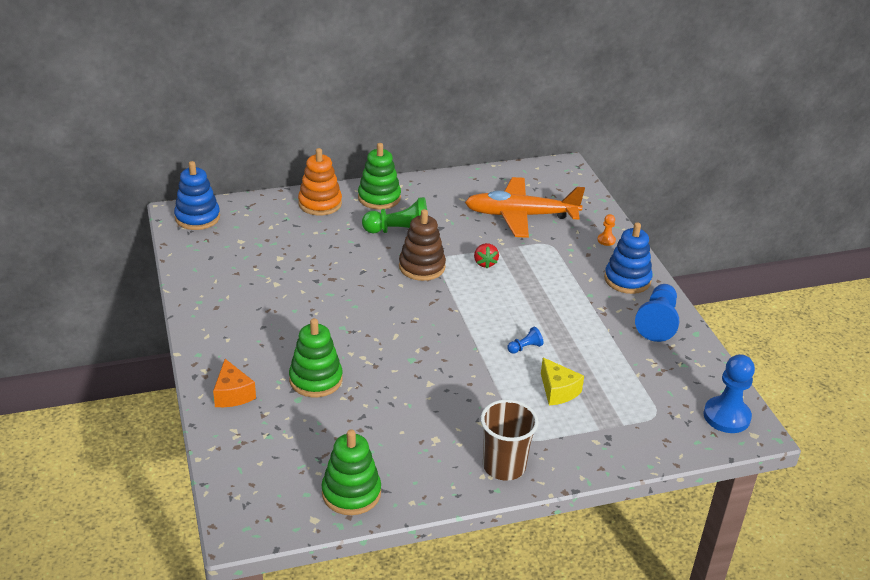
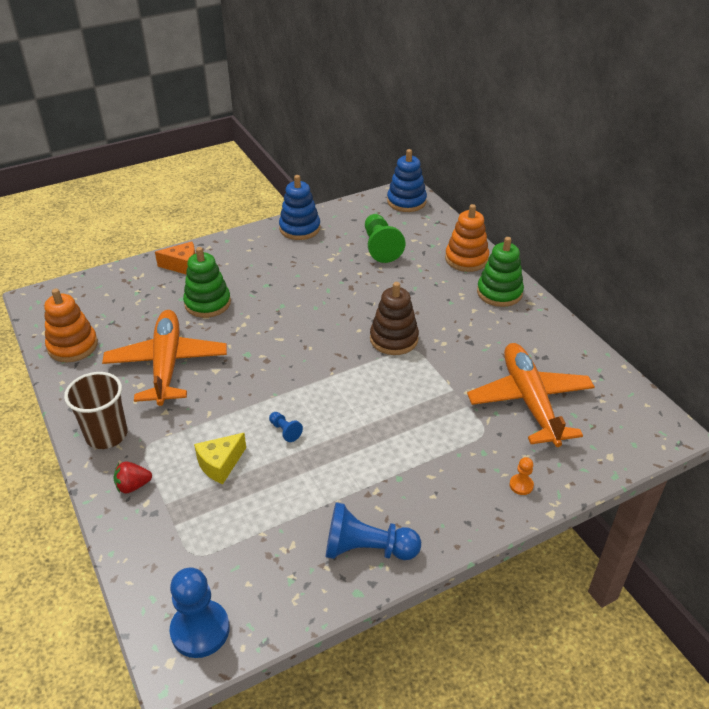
camera: 80 degrees right, 5 degrees up
orange cheese [213,359,256,407] -> orange cheese turned 150 degrees counterclockwise [155,241,195,275]
green stacking toy [322,430,381,515] -> orange stacking toy [44,289,98,362]
green pawn [362,197,427,233] -> green pawn moved to [365,214,405,263]
red strawberry [474,243,499,268] -> red strawberry moved to [114,462,152,494]
blue stacking toy [604,222,653,294] -> blue stacking toy moved to [279,175,321,240]
none -> orange plane [102,310,227,406]

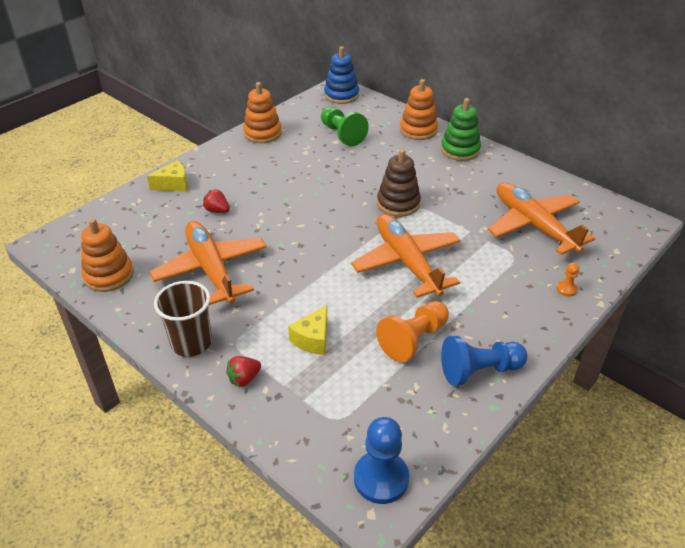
camera: 20 degrees left, 0 degrees up
orange cheese [155,241,195,275] -> yellow cheese [147,160,188,191]
green stacking toy [183,247,231,318] -> red strawberry [203,189,230,213]
blue pawn [269,412,303,442] -> none
blue stacking toy [279,175,321,240] -> orange stacking toy [243,82,282,143]
none -> orange plane [351,214,461,298]
none -> orange pawn [376,301,449,362]

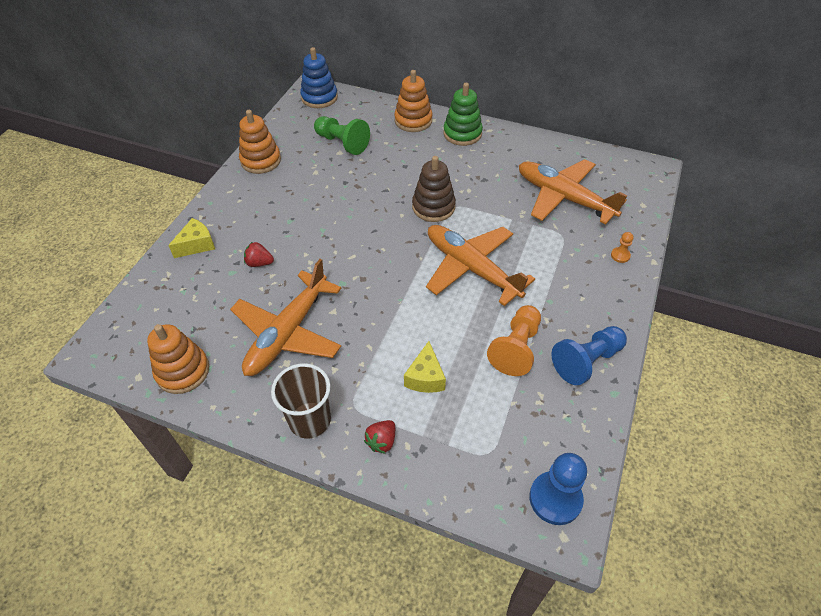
camera: 20 degrees left, 10 degrees up
orange plane [149,221,267,305] -> orange plane turned 105 degrees counterclockwise [230,259,342,376]

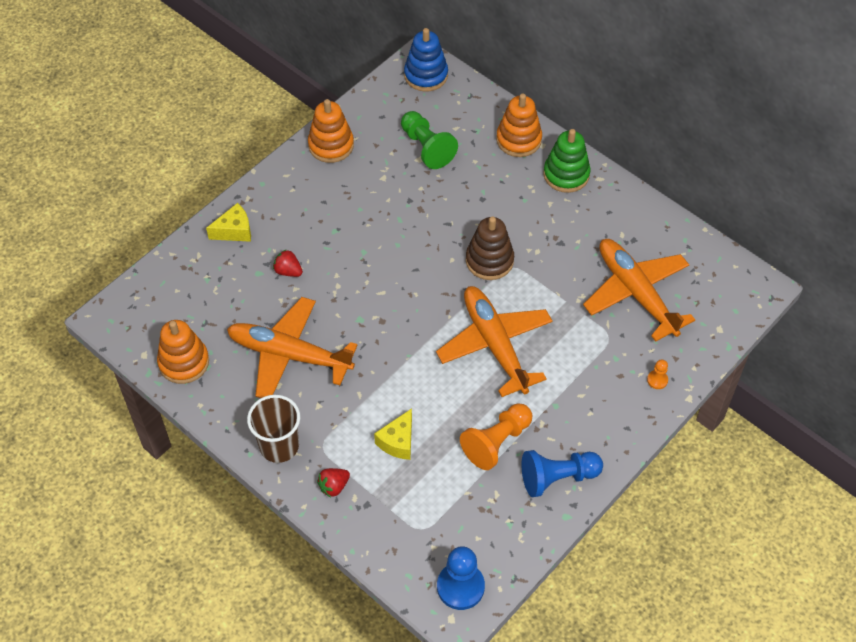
camera: 20 degrees right, 5 degrees up
orange plane [230,259,342,376] -> orange plane turned 60 degrees clockwise [227,297,358,398]

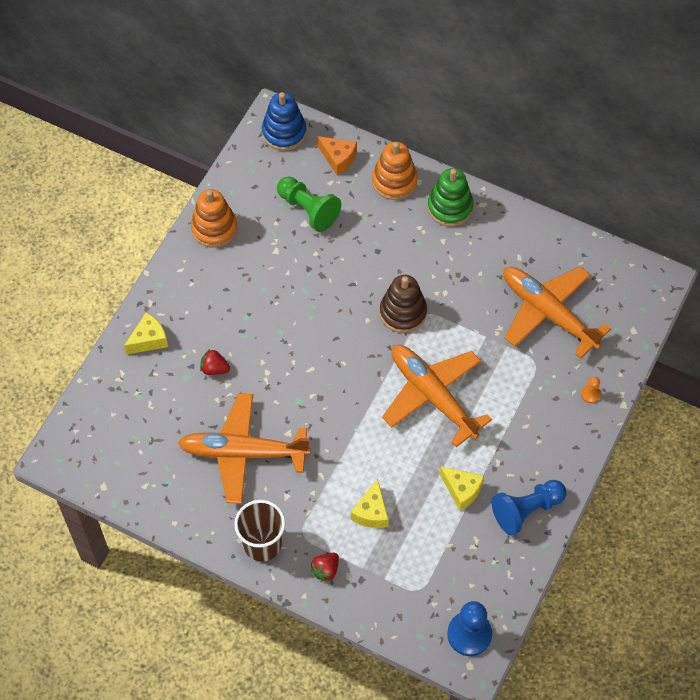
camera: 15 degrees left, 5 degrees up
orange stacking toy [157,320,209,384] -> none
orange pawn [460,403,532,470] -> yellow cheese [440,466,484,511]
none -> orange cheese [318,136,357,175]

